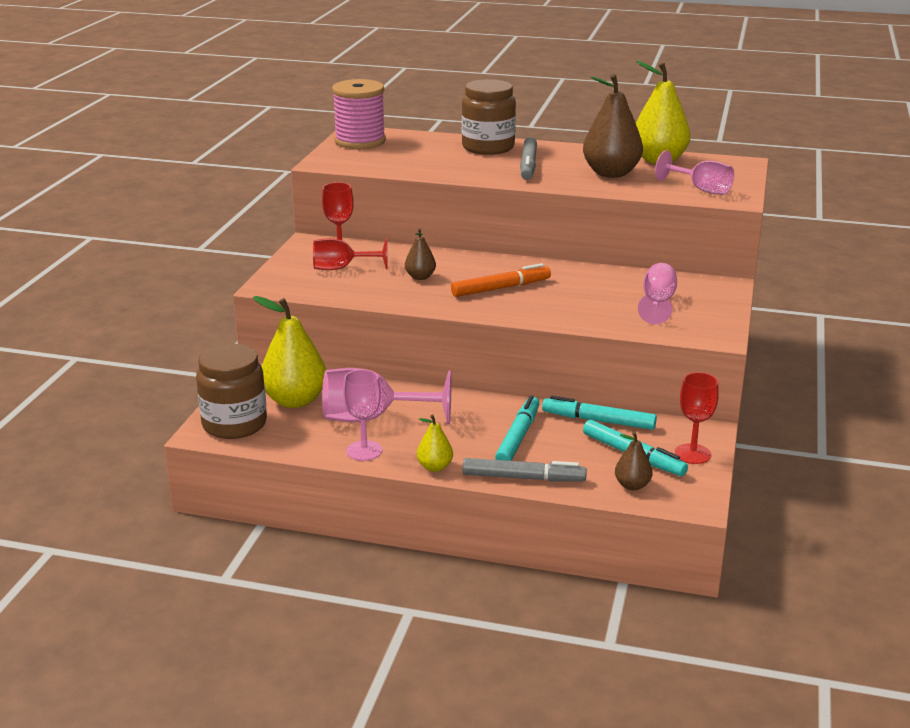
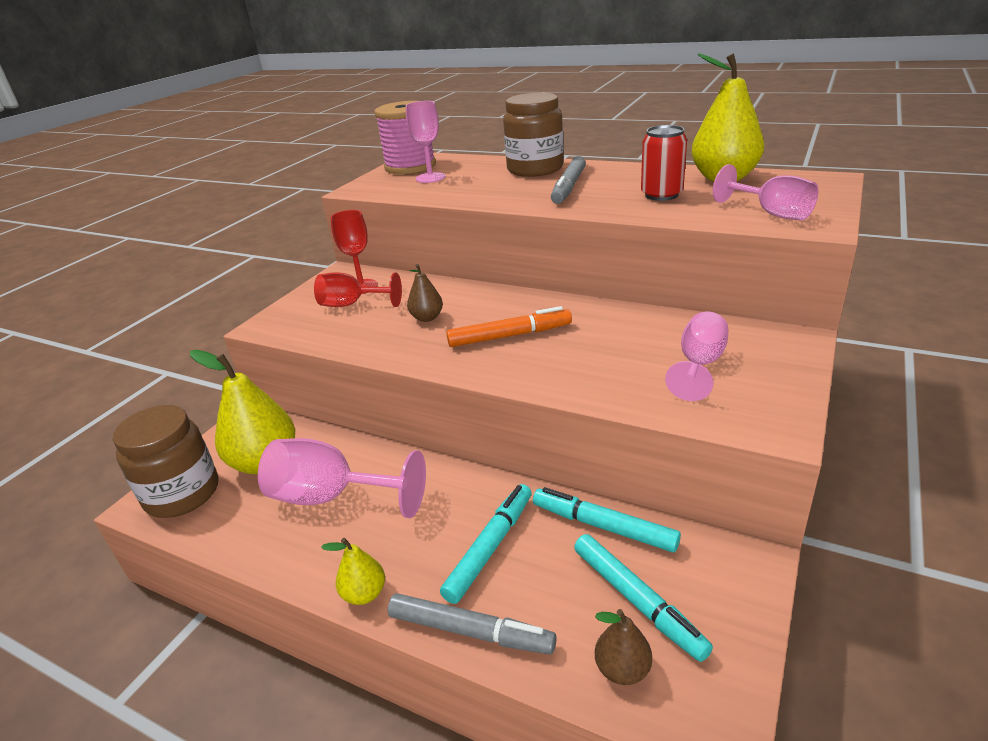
camera: 15 degrees right, 5 degrees up
pink goblet [343,369,382,461] -> pink goblet moved to [406,101,446,183]
brown pear [583,74,643,178] -> red can [641,125,687,201]
red goblet [675,372,719,464] -> none

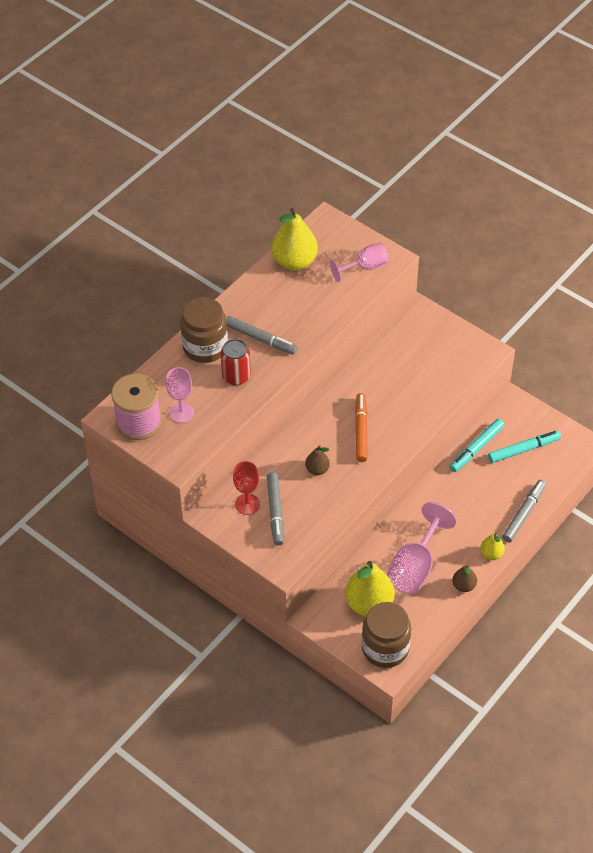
camera: 80 degrees left, 20 degrees up
red goblet [314,272,402,307] -> grey marker [267,472,284,545]
turquoise marker [440,484,532,604] -> none
brown pear [595,609,652,685] -> brown pear moved to [452,565,477,592]
red can [641,125,687,201] -> red can moved to [221,339,251,385]
pink goblet [665,311,728,401] -> none

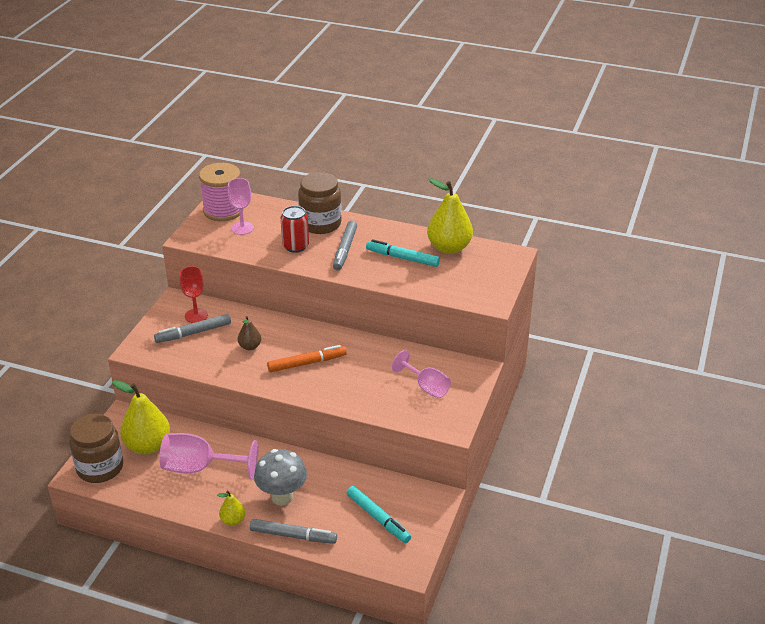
camera: 70 degrees right, 15 degrees down
pink goblet [330,243,389,282] -> pink goblet moved to [392,350,451,398]
turquoise marker [450,419,505,472] -> turquoise marker moved to [366,239,440,267]
brown pear [452,565,477,592] -> none
none -> grey mushroom [254,449,307,505]

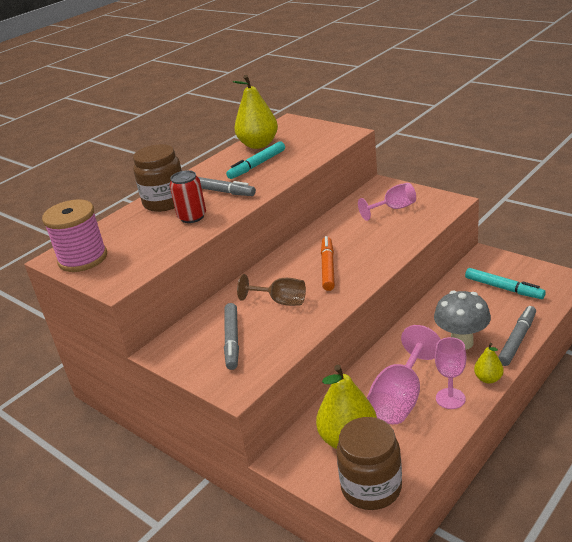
camera: 65 degrees left, 5 degrees down
red goblet [180,266,208,323] -> none
pink goblet [227,178,254,235] -> pink goblet moved to [435,337,466,409]
brown pear [238,316,261,350] -> brown goblet [237,274,306,306]
turquoise marker [347,486,411,543] -> turquoise marker turned 60 degrees clockwise [465,268,546,299]

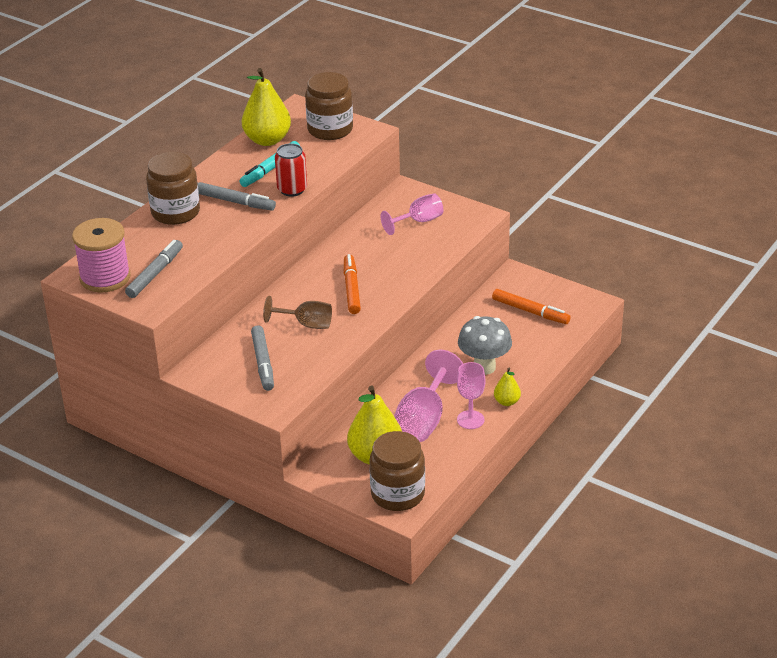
camera: 10 degrees left, 5 degrees up
red can [169,170,206,223] -> red can moved to [275,143,307,197]
turquoise marker [465,268,546,299] -> orange marker [492,289,571,324]
grey marker [498,306,536,366] -> grey marker moved to [125,240,183,298]
none -> brown jar [305,72,353,140]

